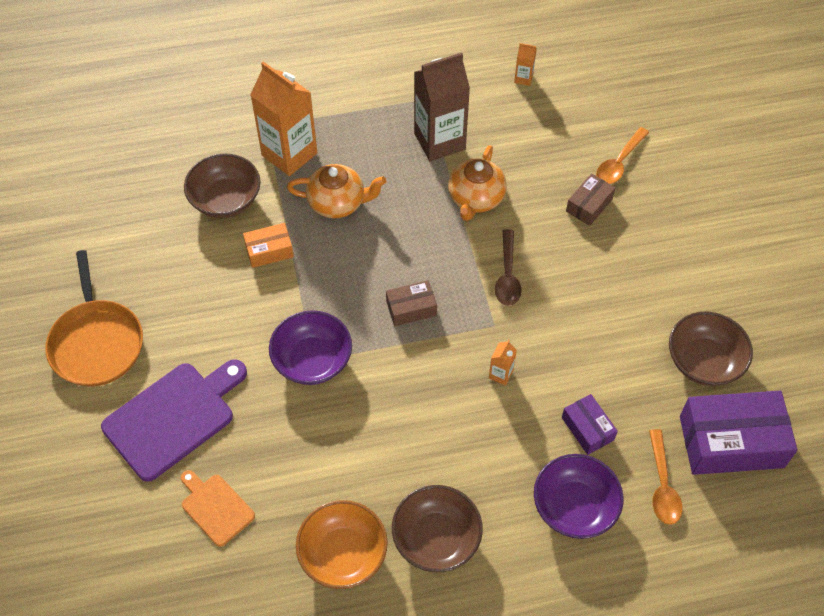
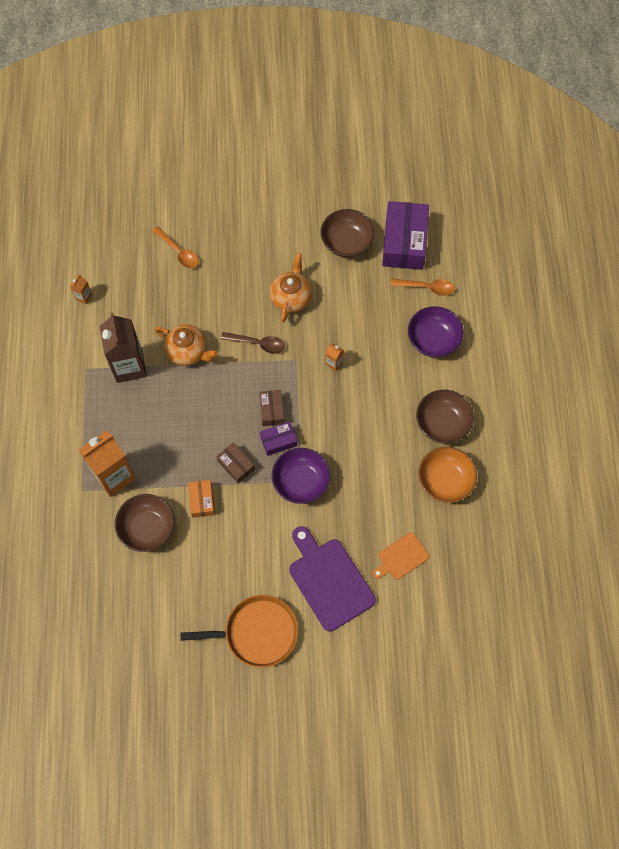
camera: 80 degrees left, 10 degrees up
orange teapot [287,164,386,218] -> orange teapot moved to [270,253,312,323]
purple box [562,394,618,455] -> purple box moved to [260,422,297,456]
brown box [566,173,616,226] -> brown box moved to [216,443,255,484]

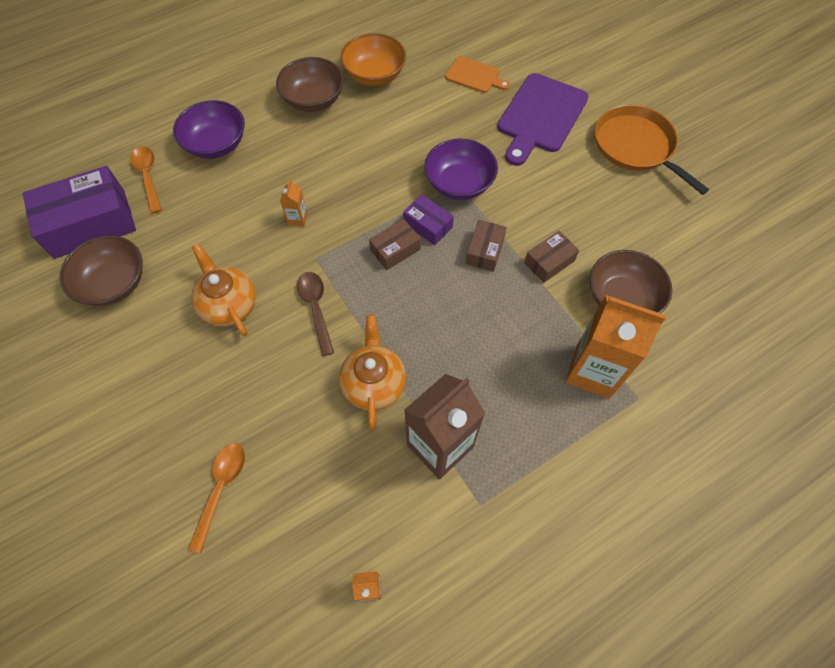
camera: 120 degrees left, 5 degrees down
orange box [188,480,215,518] -> brown box [524,231,579,283]
orange teapot [270,253,312,323] -> orange teapot turned 75 degrees clockwise [191,244,256,336]

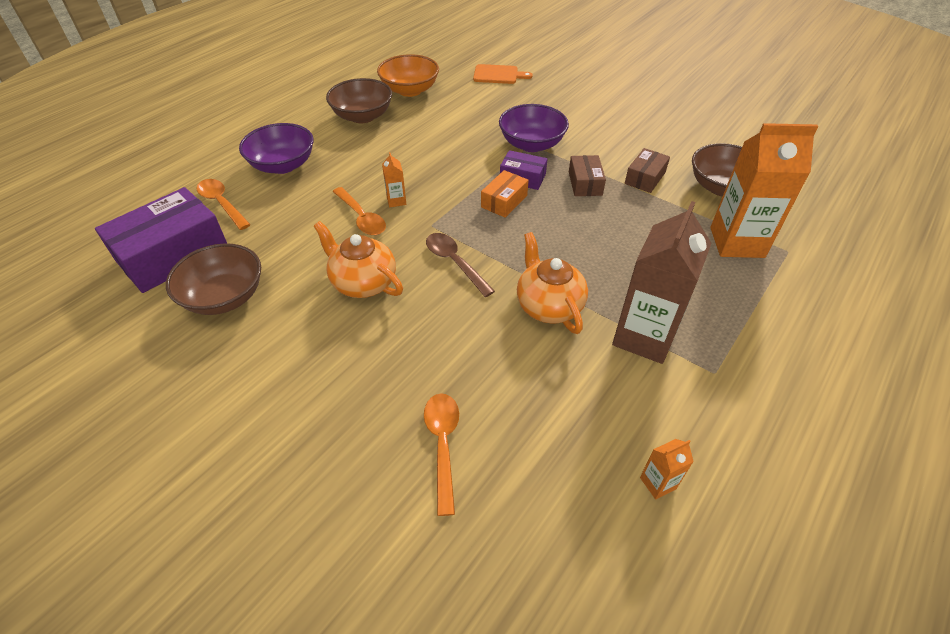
camera: 20 degrees left, 15 degrees down
brown box [369,219,421,270] -> orange box [481,170,529,218]
purple cutting board [497,73,588,166] -> none
orange pan [595,105,709,195] -> none
none -> orange spoon [333,187,386,235]

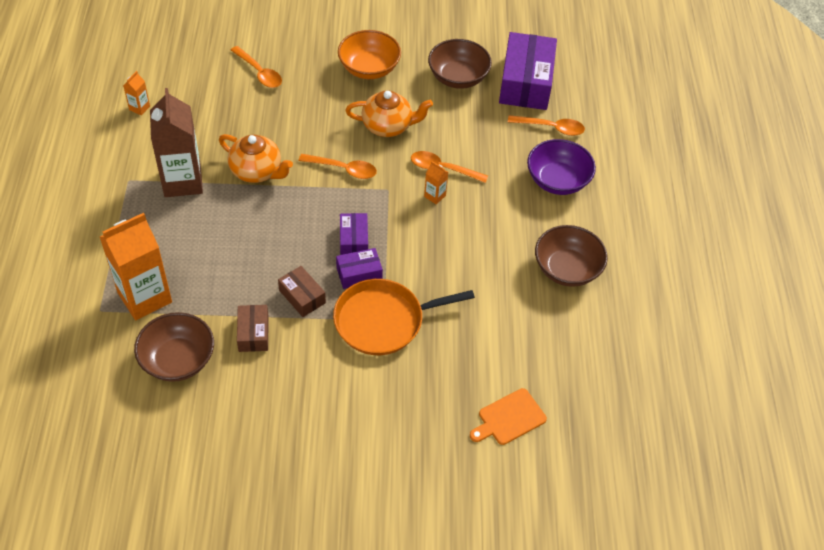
camera: 140 degrees right, 5 degrees up
orange bowl [377,54,439,97] -> orange bowl moved to [338,30,401,79]
brown spoon [426,233,495,297] -> orange spoon [299,154,377,179]
orange box [481,170,529,218] -> purple box [340,213,368,255]
purple bowl [499,104,569,152] -> orange pan [333,279,475,355]

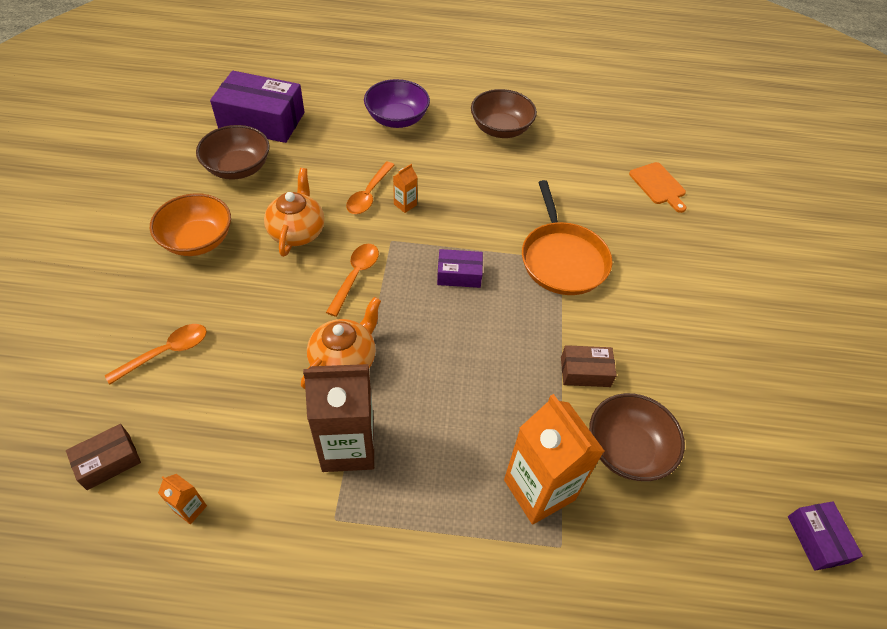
camera: 85 degrees left, 0 degrees up
brown box [278,266,326,317] -> brown box moved to [66,424,141,490]
purple box [336,248,383,289] -> purple box moved to [788,501,863,571]
orange spoon [508,115,585,136] -> none

